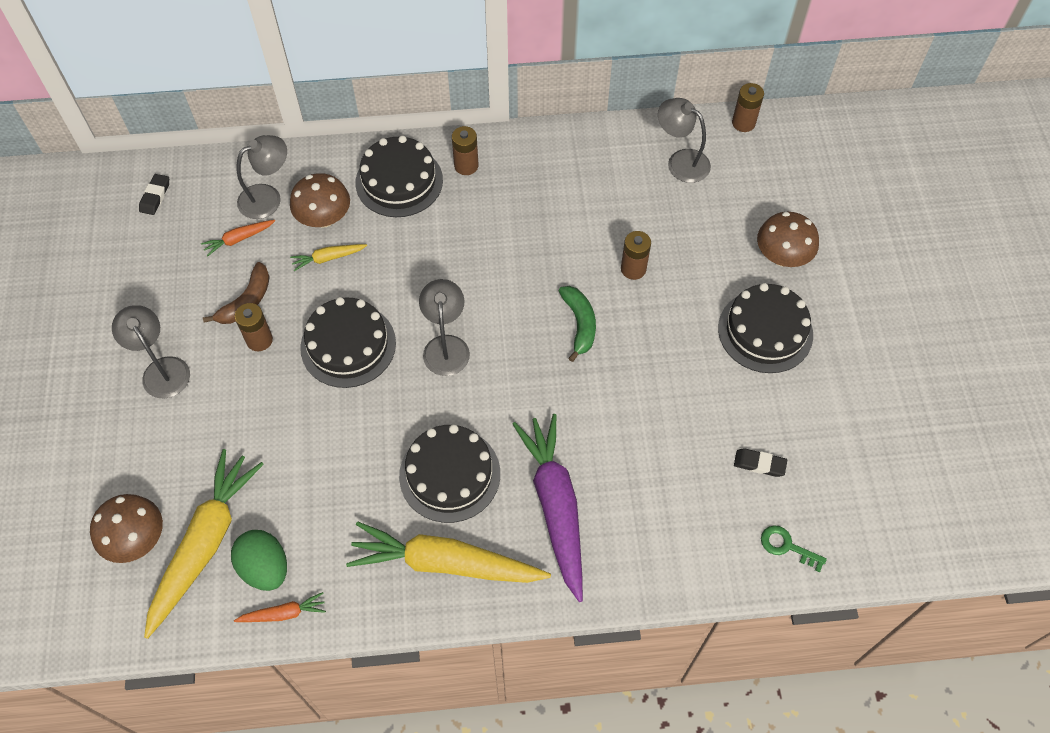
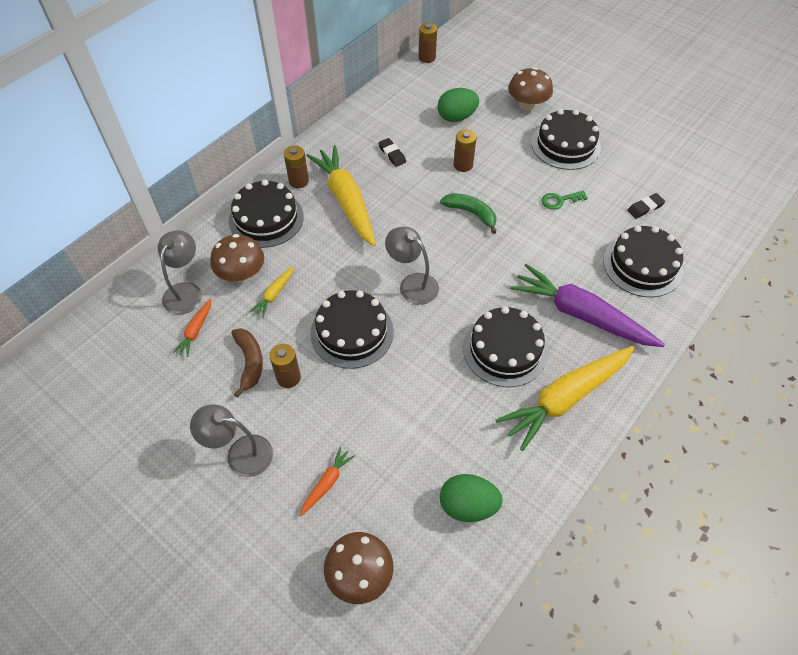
camera: 45 degrees left, 5 degrees down
black eraser [139,174,169,215] -> black eraser moved to [378,138,406,167]
yellow carrot [144,449,264,639] -> yellow carrot moved to [306,145,376,246]
orange carrot [234,592,326,622] -> orange carrot moved to [300,447,355,516]
grey lamp [658,98,711,183] -> none
green key [761,525,827,572] -> green key moved to [542,190,588,210]
none -> green egg [437,88,479,122]
none -> black cake [603,225,683,297]

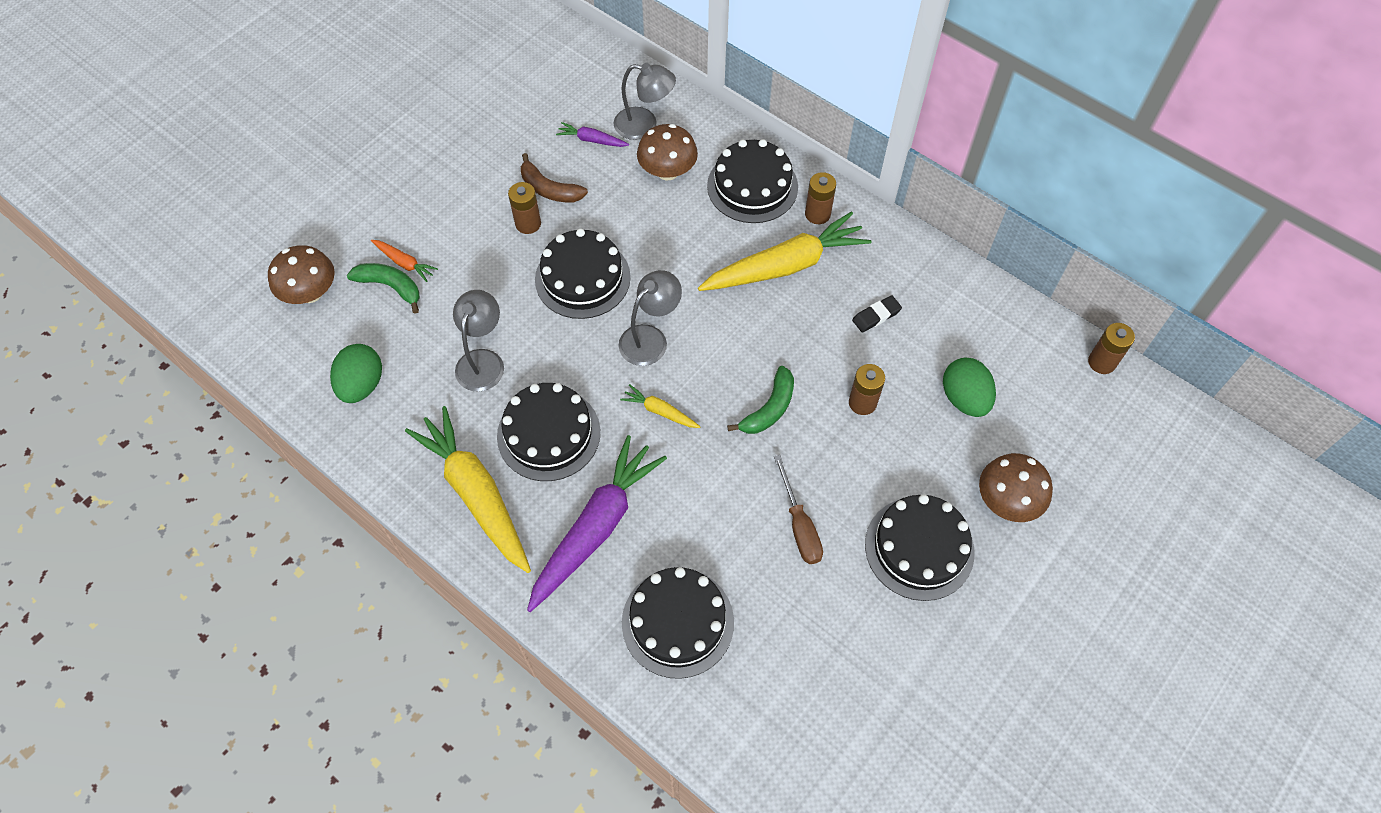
camera: 90 degrees right, 5 degrees up
orange carrot [173,298,211,357] -> purple carrot [556,122,629,147]
grey lamp [190,404,273,477] -> grey lamp moved to [453,290,504,392]
brown banana [231,328,263,398] -> brown banana turned 45 degrees clockwise [521,153,588,202]
yellow carrot [250,266,294,318] -> yellow carrot moved to [620,384,701,428]
green key [542,190,588,210] -> brown screwdriver [774,455,823,564]
black eraser [627,193,665,219] -> none
none -> green banana [347,263,420,314]

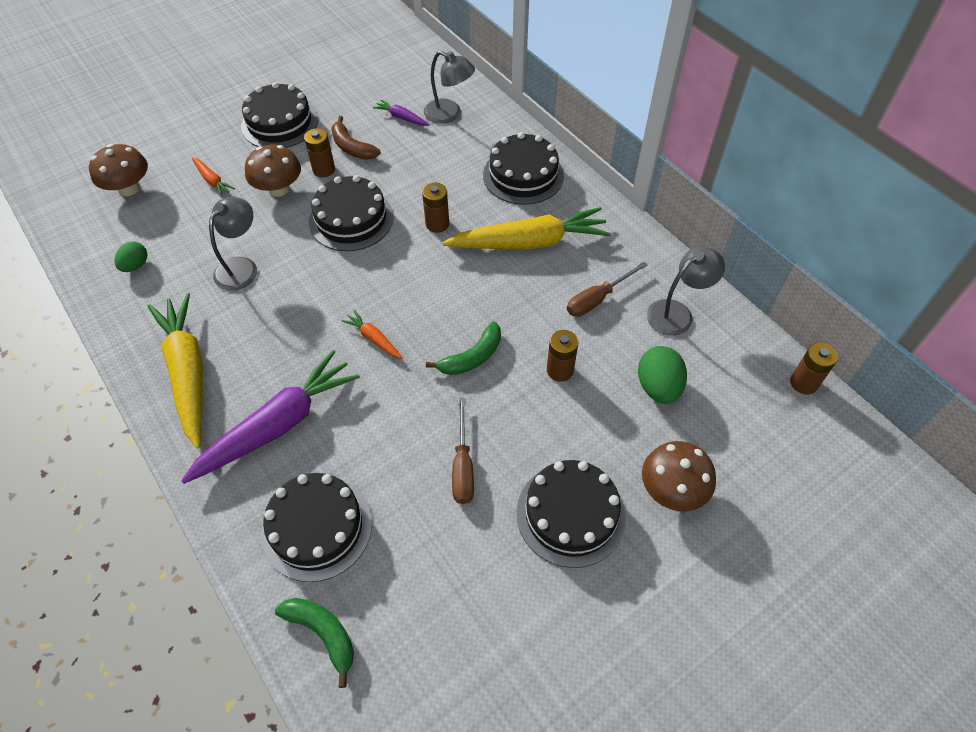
camera: 15 degrees right, 5 degrees down
green egg [330,344,382,403] -> green egg [114,241,147,272], size x0.63
green banana [347,263,420,314] -> green banana moved to [275,598,354,688]
black cake [497,383,600,481] -> black cake moved to [241,82,318,148]
grey lamp [619,270,682,366] -> grey lamp moved to [647,246,725,336]
yellow carrot [620,384,701,428] -> orange carrot [341,310,403,359]
brown mushroom [637,124,698,180] -> brown mushroom moved to [245,144,301,197]
brown battery [805,172,836,224] -> brown battery moved to [422,183,449,233]
black eraser [852,295,902,332] -> brown screwdriver [567,262,648,317]

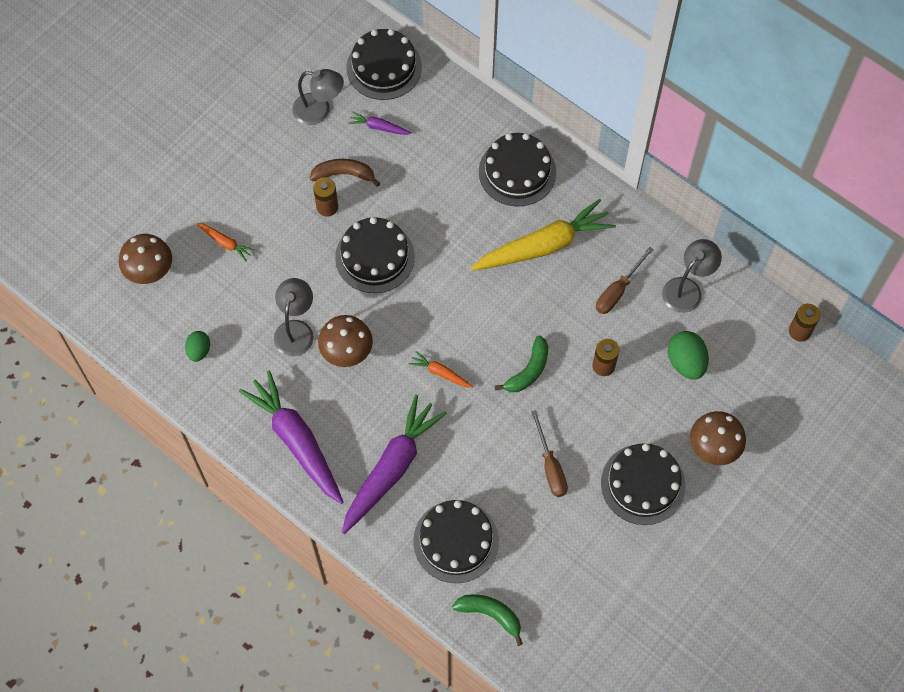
camera: 15 degrees left, 10 degrees up
yellow carrot [148,293,203,449] -> purple carrot [239,370,344,504]
black cake [241,82,318,148] -> black cake moved to [347,29,422,100]
brown mushroom [245,144,301,197] -> brown mushroom moved to [318,315,373,367]
brown banana [331,116,381,160] -> brown banana turned 150 degrees clockwise [310,159,380,187]
brown battery [422,183,449,233] -> none
grey lamp [423,51,475,124] -> grey lamp moved to [292,69,344,125]

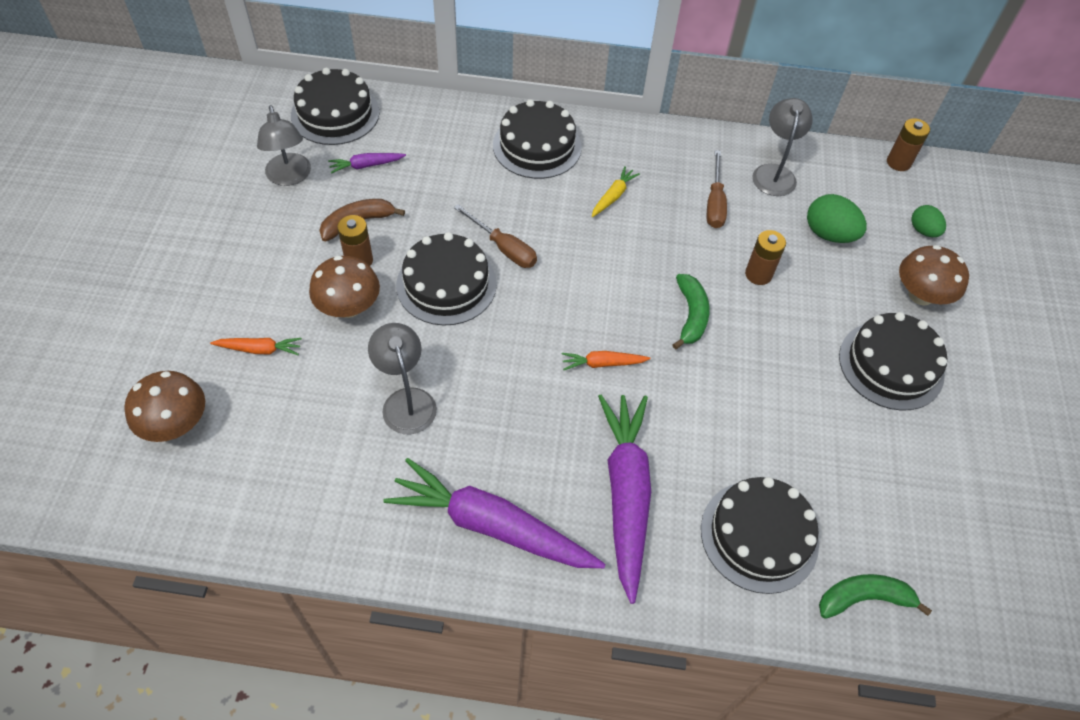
camera: 35 degrees left, 10 degrees down
green egg [185,331,210,362] -> green egg moved to [911,205,946,237]
grey lamp [292,69,344,125] -> grey lamp turned 90 degrees clockwise [257,105,311,186]
brown mushroom [318,315,373,367] -> brown mushroom moved to [309,256,380,318]
yellow carrot [471,199,616,271] -> yellow carrot [592,166,640,217], size x0.44
brown screwdriver [531,410,568,497] -> brown screwdriver moved to [454,204,537,268]

